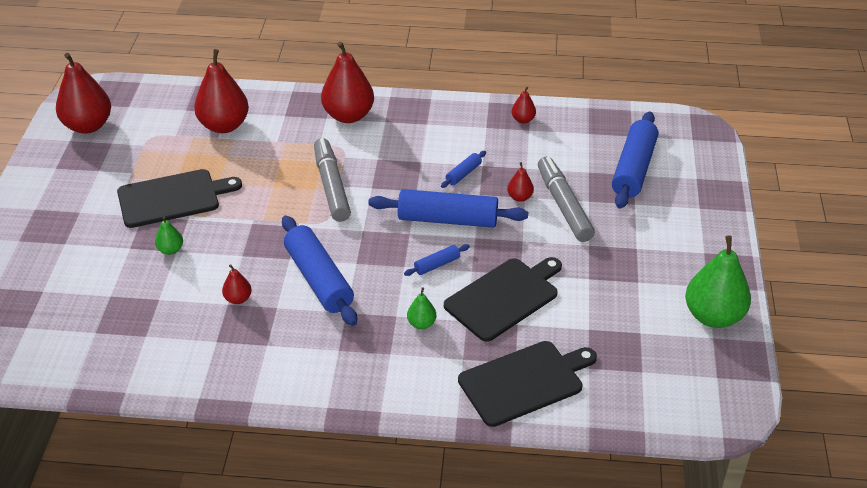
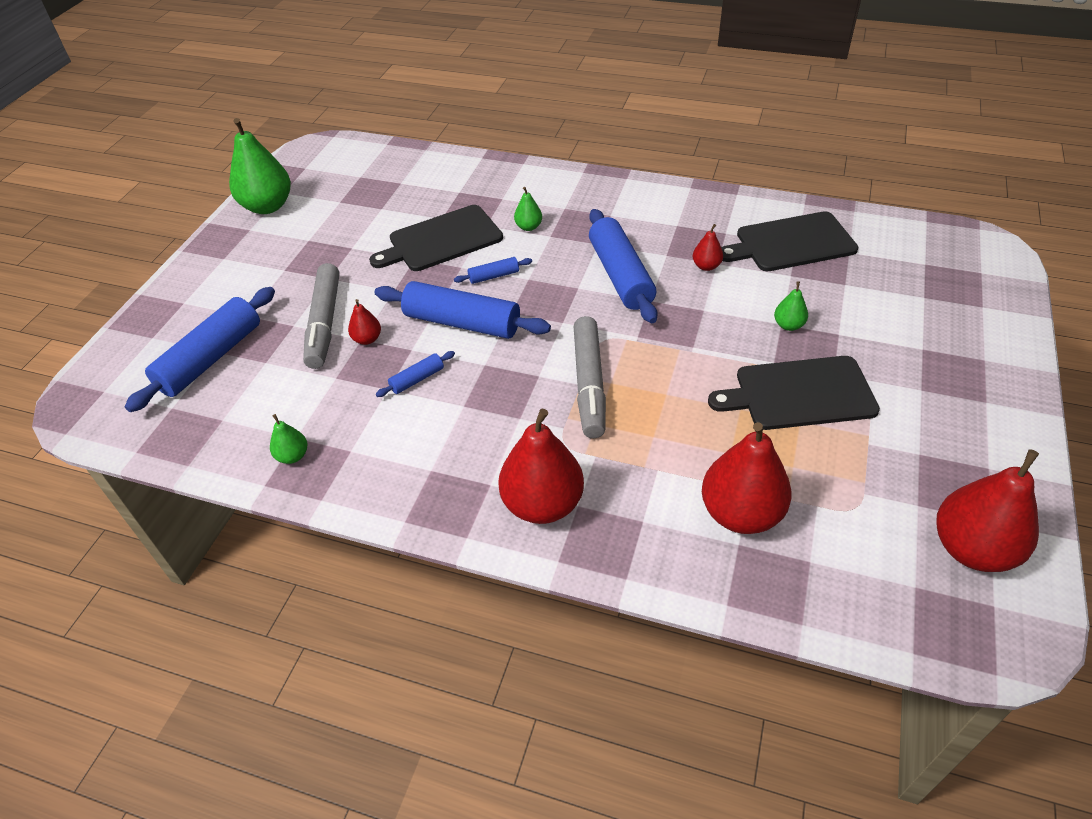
camera: 165 degrees left, 5 degrees up
black cutting board [458,341,597,427] -> black cutting board moved to [721,211,858,271]
red pear [511,87,536,123] -> green pear [270,414,308,464]

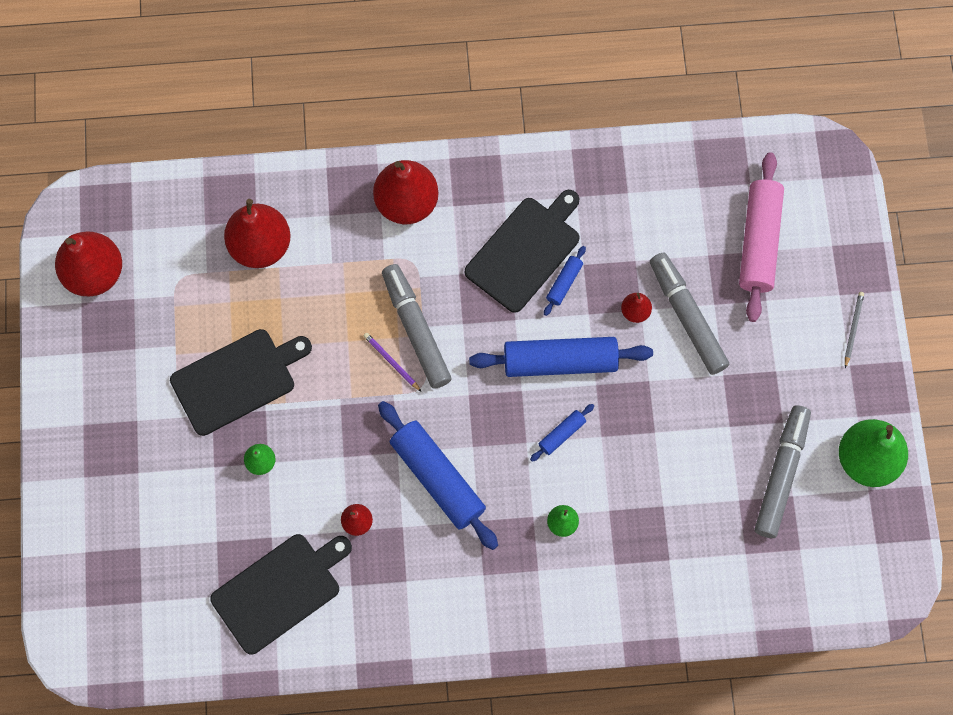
camera: 155 degrees right, 25 degrees up
blue rolling pin [125,287,275,412] -> pink rolling pin [739,152,784,322]
green pear [270,414,308,464] -> none
black cutting board [369,205,503,271] -> black cutting board moved to [465,190,580,313]
none -> purple pencil [364,333,422,392]
none -> grey marker [755,405,811,538]
none -> grey pencil [845,292,864,368]

